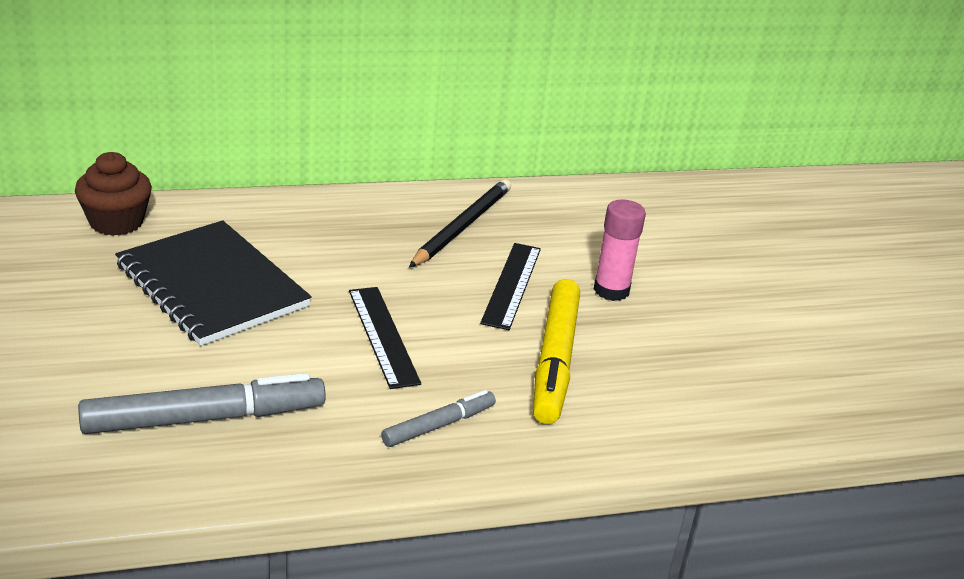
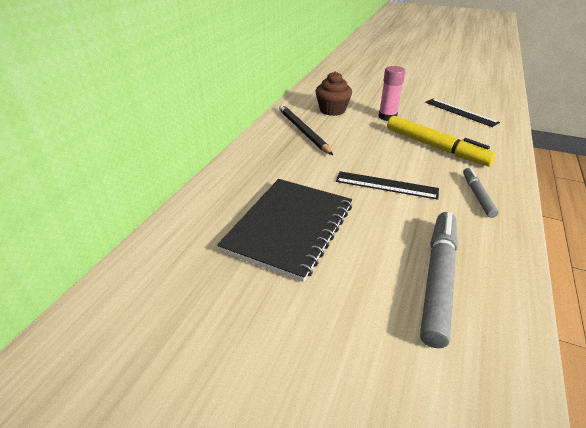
camera: 50 degrees left, 5 degrees up
brown cupcake [75,152,152,236] -> brown cupcake moved to [315,71,352,116]
black notebook [115,220,312,346] -> black notebook turned 60 degrees counterclockwise [217,179,352,282]
black ruler [480,243,541,330] -> black ruler moved to [425,99,500,127]

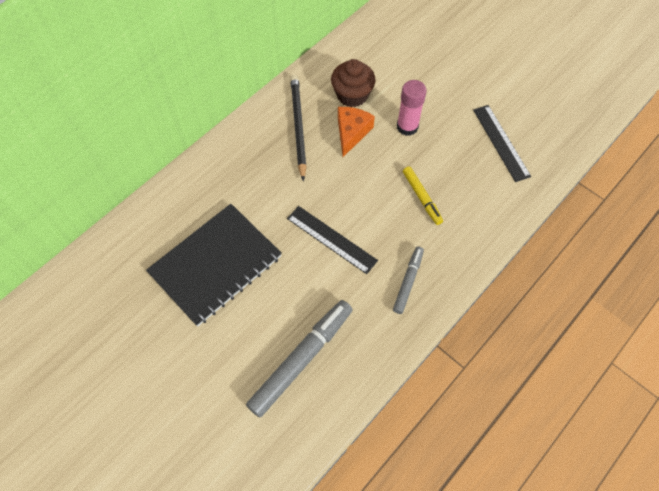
camera: 20 degrees right, 25 degrees up
yellow marker [387,116,496,166] -> yellow marker [403,166,443,225], size x0.55
none -> orange cheese [338,107,375,157]

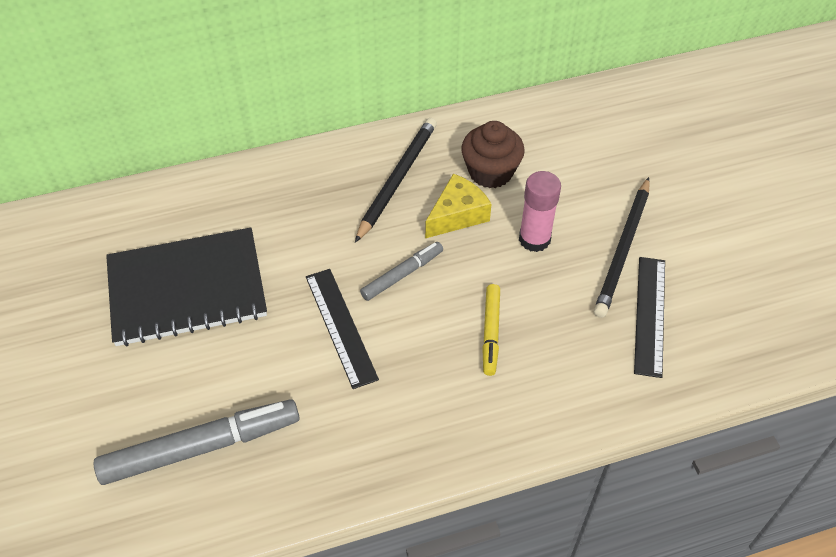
camera: 30 degrees right, 10 degrees down
orange cheese [338,107,375,157] -> yellow cheese [425,173,491,238]
grey marker [393,247,424,314] -> grey marker moved to [360,242,443,301]
none -> black pencil [594,177,650,318]

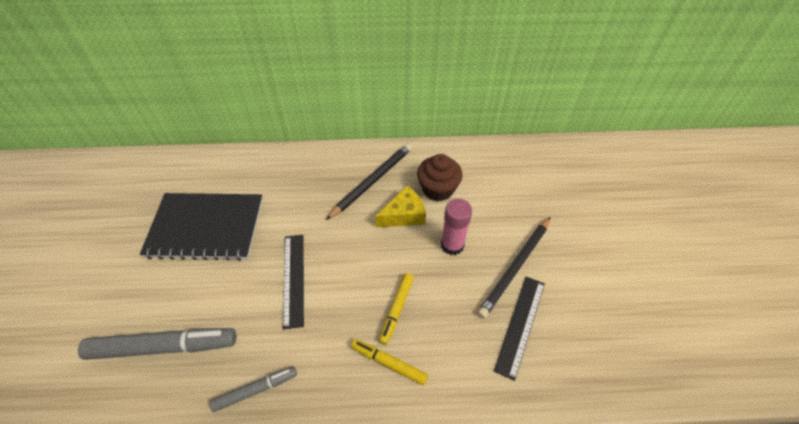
camera: 15 degrees right, 0 degrees up
grey marker [360,242,443,301] -> grey marker moved to [209,366,297,412]
none -> yellow marker [351,339,428,385]

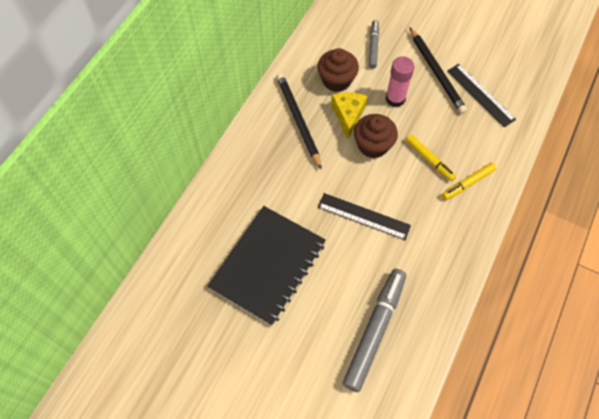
camera: 60 degrees left, 10 degrees up
grey marker [209,366,297,412] -> grey marker moved to [369,20,379,69]
none -> brown cupcake [354,114,398,158]

